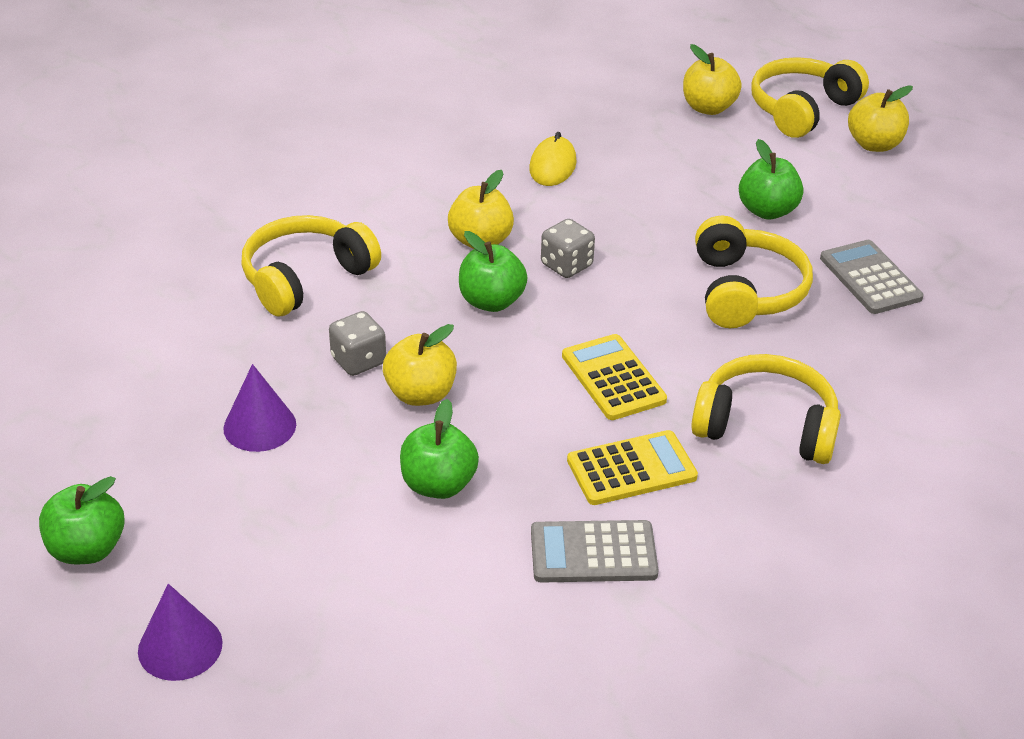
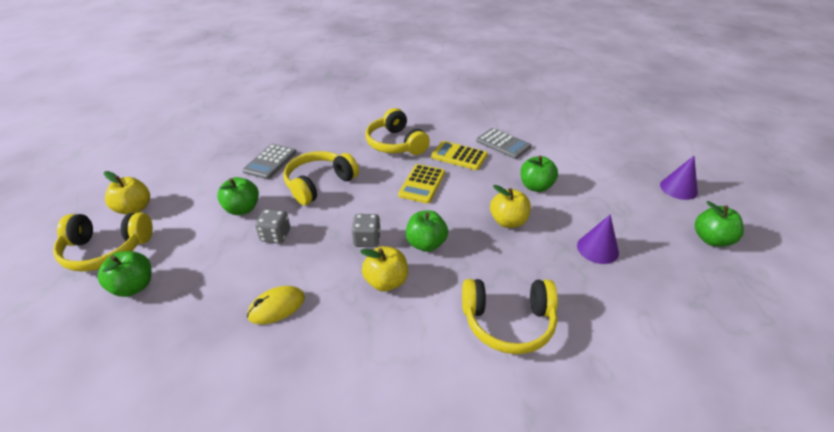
camera: 135 degrees left, 0 degrees up
grey dice [329,311,386,376] -> grey dice moved to [255,209,290,244]
yellow apple [683,44,742,115] -> green apple [98,251,152,297]

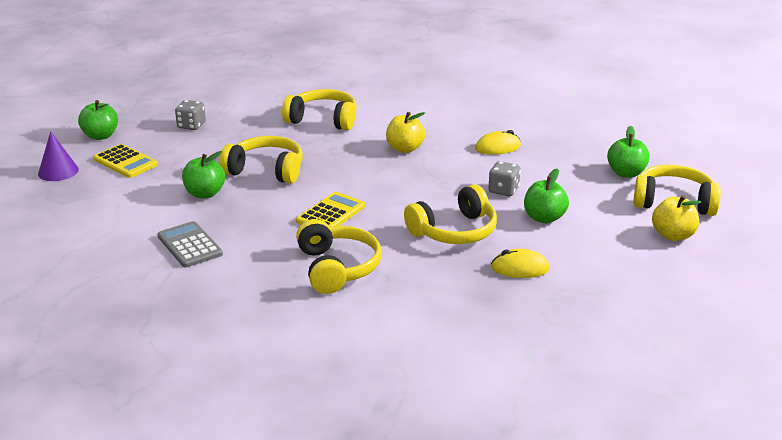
camera: 165 degrees left, 10 degrees down
grey calculator [242,144,296,179] -> yellow mouse [491,249,550,278]
grey dice [351,214,381,247] -> grey dice moved to [175,100,206,130]
green apple [406,210,448,252] -> none
yellow calculator [431,141,488,170] -> yellow calculator moved to [93,144,158,178]
yellow apple [490,185,531,228] -> yellow headphones [219,136,303,184]
purple cone [577,214,619,264] -> none

